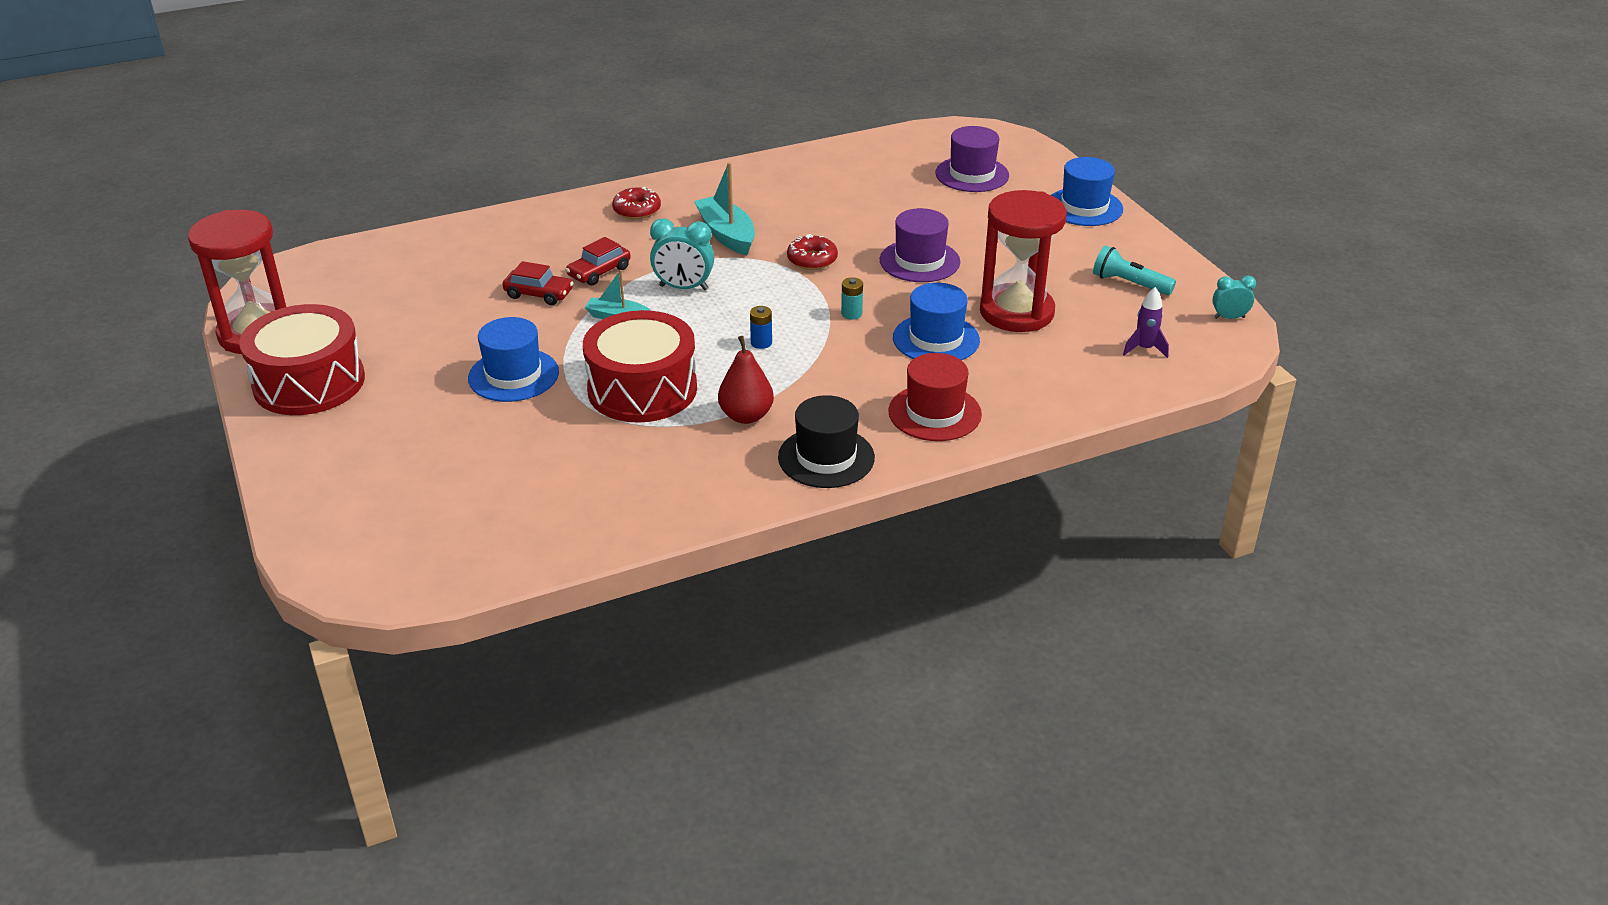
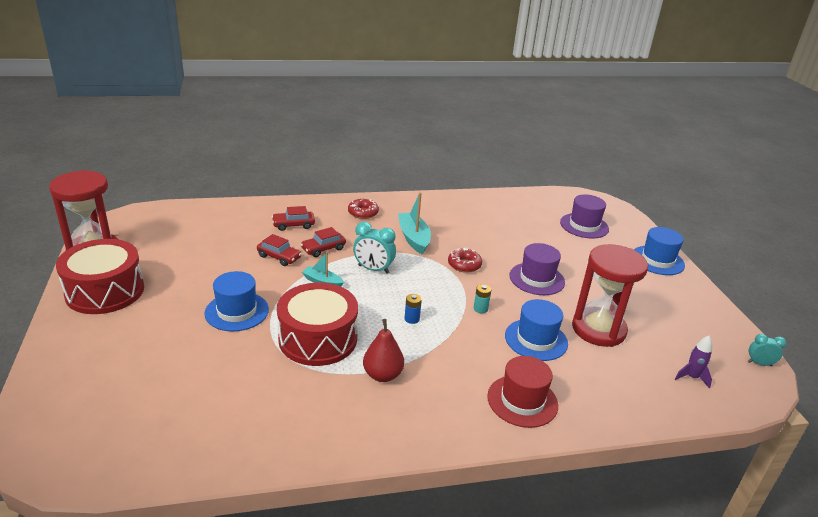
camera: 10 degrees right, 5 degrees down
black hat [778,395,875,488] -> none
turquoise flashlight [1093,245,1176,295] -> none
none -> red car [272,206,315,231]

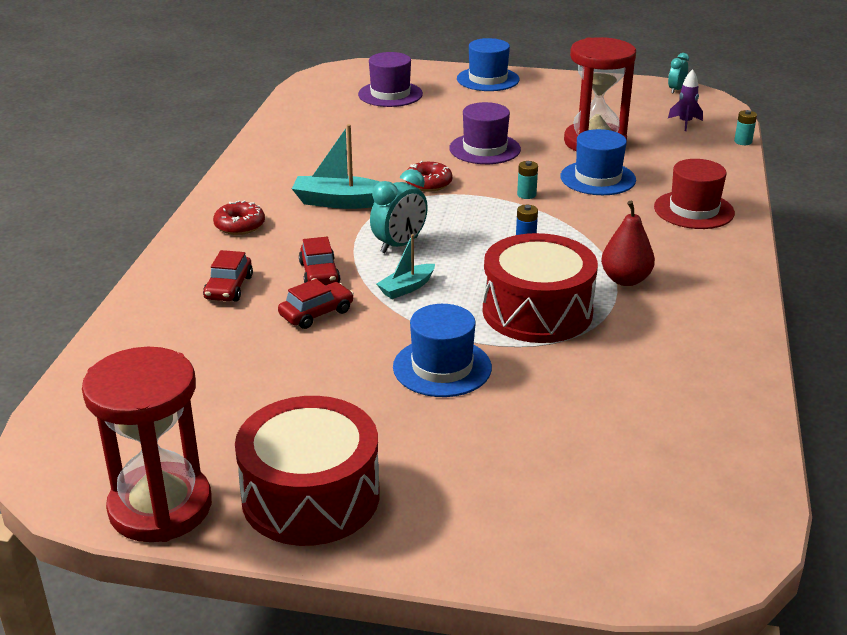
camera: 65 degrees left, 0 degrees up
none -> turquoise battery [734,110,757,145]

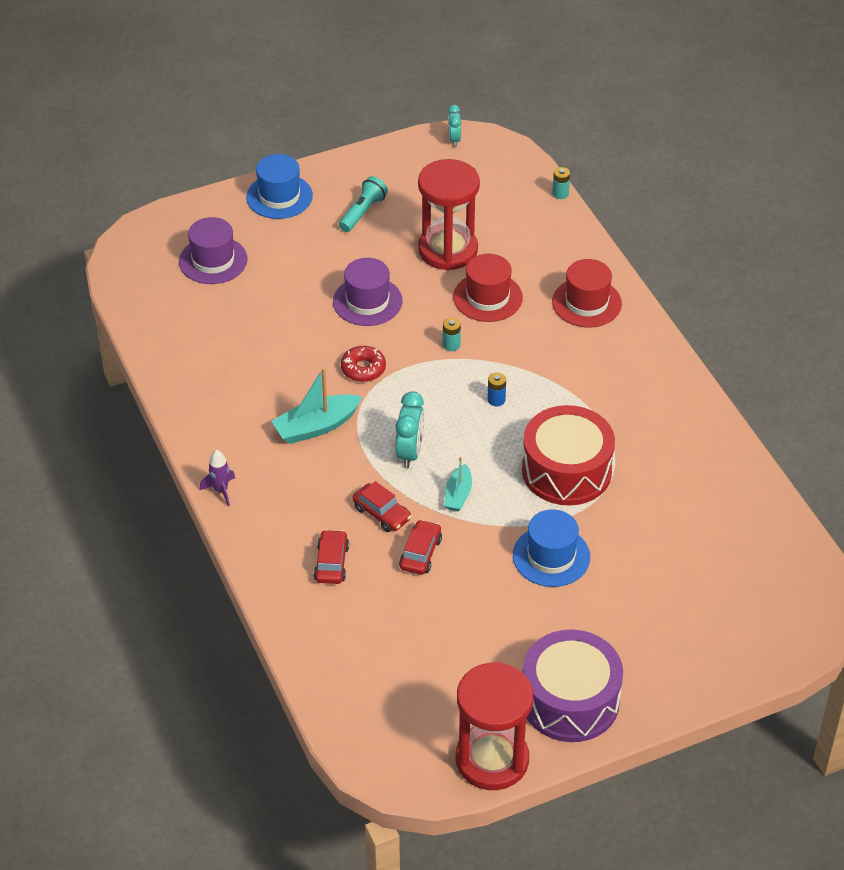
camera: 35 degrees left, 15 degrees up
red car [203,250,253,302] -> red car turned 150 degrees counterclockwise [314,529,349,584]
red donut [213,200,265,235] -> none
red drum [235,396,380,546] -> purple drum [523,630,623,742]
blue hat [560,129,636,195] -> red hat [453,254,523,322]
red pear [601,201,655,286] -> none
purple rocket [668,69,703,131] -> purple rocket moved to [200,450,235,506]
none -> turquoise flashlight [339,176,388,232]

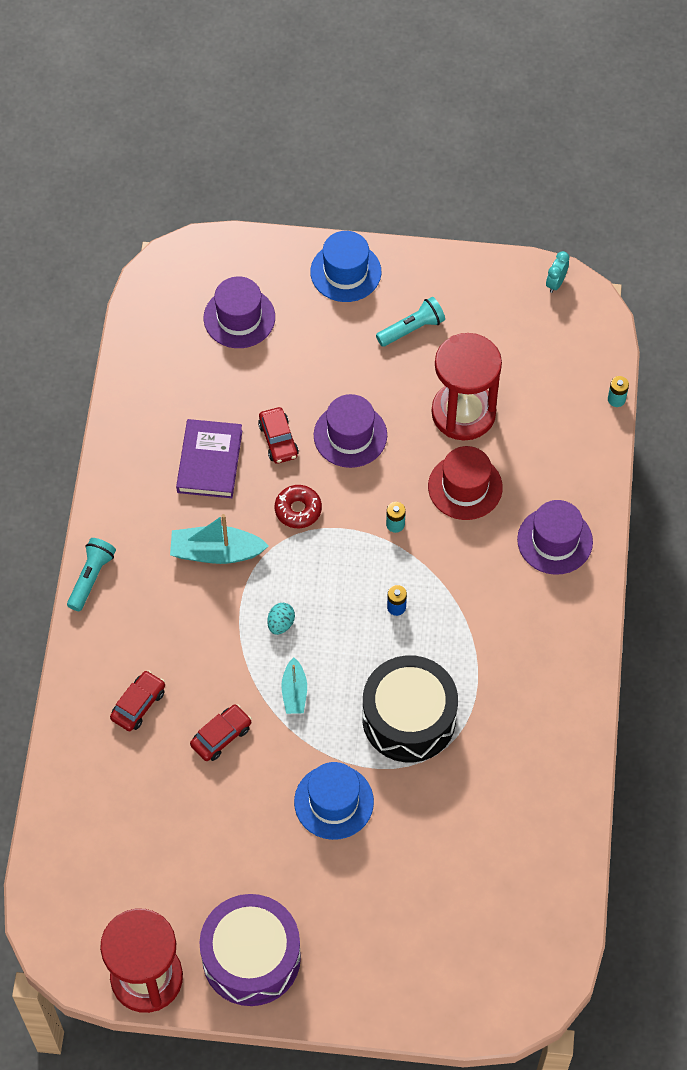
camera: 30 degrees right, 15 degrees up
purple rocket [200,450,235,506] -> turquoise flashlight [67,538,116,611]
red car [353,481,411,532] -> red car moved to [258,407,299,464]
turquoise clock [395,391,424,468] -> turquoise egg [267,603,295,635]
turquoise boat [444,457,472,512] -> turquoise boat turned 45 degrees counterclockwise [281,658,307,714]
red drum [522,405,615,506] -> black drum [362,655,458,763]
red hat [552,259,622,327] -> purple hat [517,500,593,575]
none -> purple book [176,419,242,498]

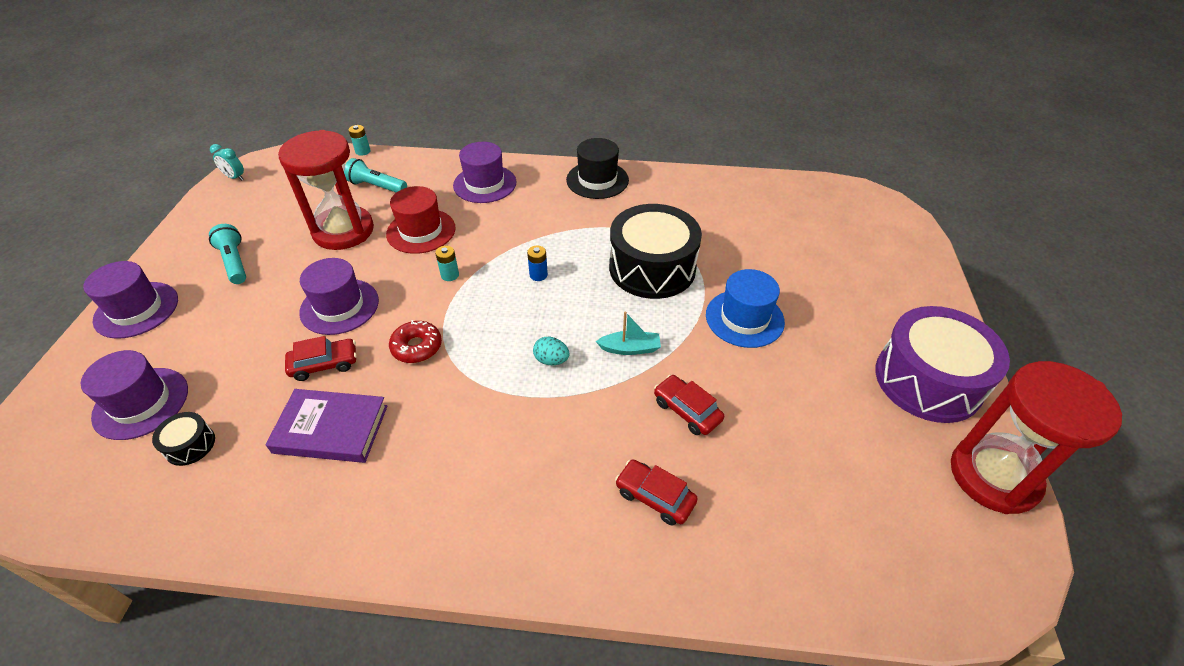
camera: 90 degrees left, 15 degrees down
turquoise flashlight [67,538,116,611] -> turquoise flashlight moved to [344,158,407,192]
turquoise boat [170,514,269,564] -> none
blue hat [310,231,381,302] -> purple hat [83,261,178,339]
none -> black drum [152,412,215,466]
none -> black hat [566,138,629,199]

